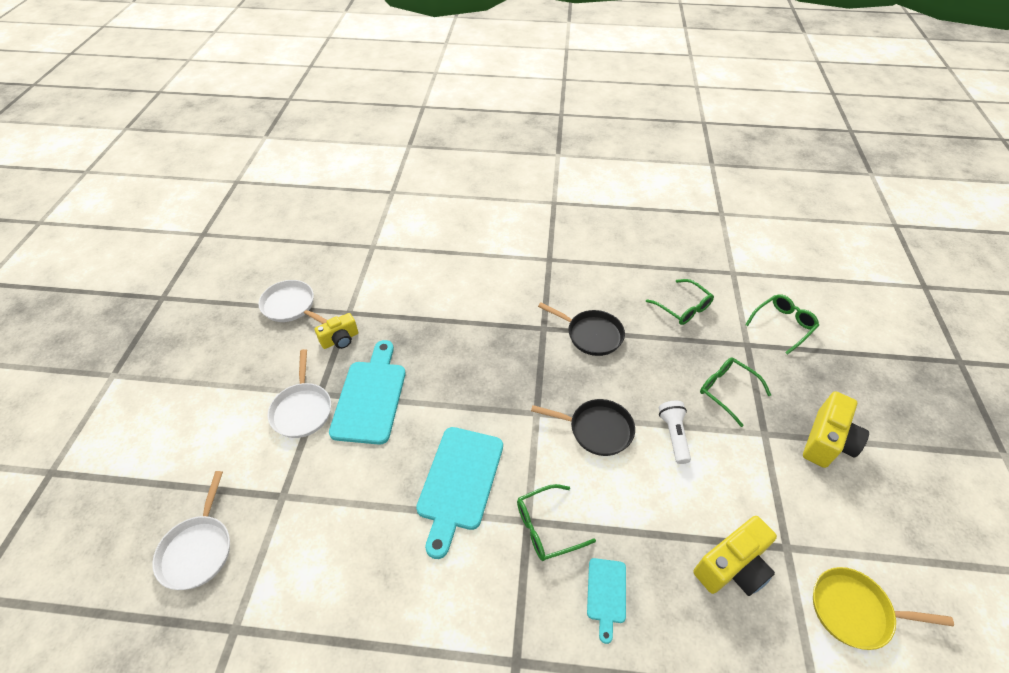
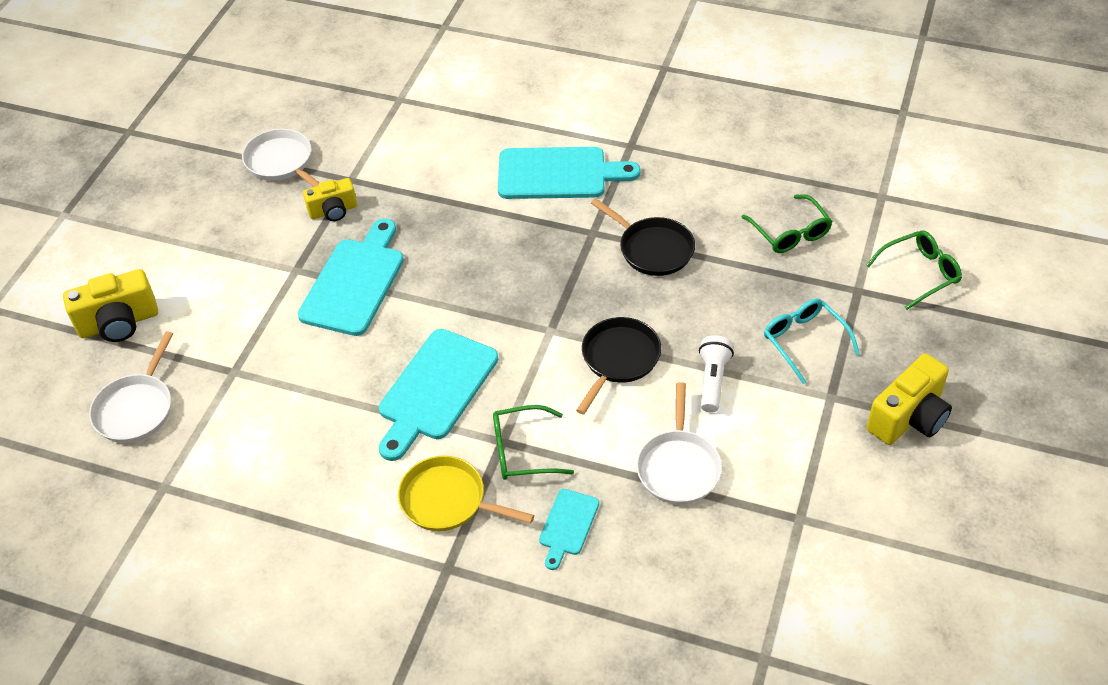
camera: 15 degrees right, 0 degrees up
white pan [268,349,331,438] -> white pan moved to [636,382,722,504]
black pan [531,399,635,456] -> black pan turned 90 degrees counterclockwise [576,317,661,414]
yellow camera [693,516,777,596] -> yellow camera moved to [63,269,158,342]
green glasses [700,357,771,427] -> turquoise glasses [764,298,860,384]
yellow pan [813,567,954,650] -> yellow pan moved to [398,456,534,531]
none -> turquoise cutting board [498,147,640,199]

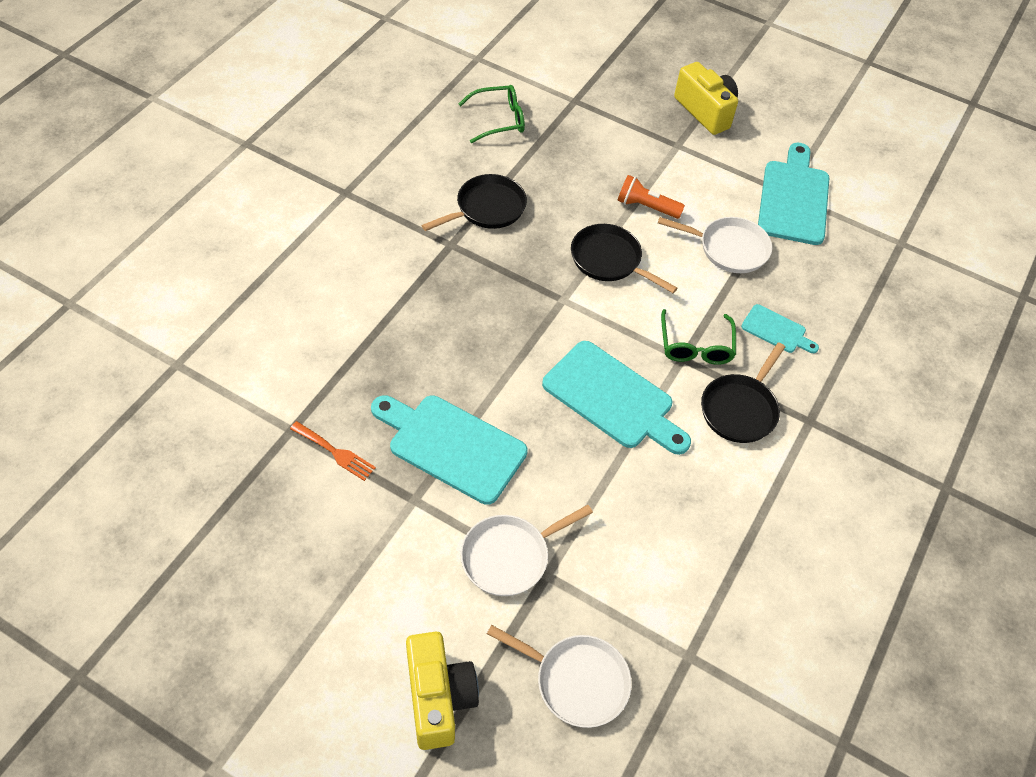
camera: 85 degrees left, 5 degrees up
white pan [242,129,319,187] -> white pan moved to [460,505,593,596]
yellow camera [303,178,357,221] -> orange fork [290,421,376,481]
yellow pan [398,456,534,531] -> black pan [701,342,785,443]
turquoise cutting board [498,147,640,199] -> turquoise cutting board moved to [758,143,829,245]
white flashlight [699,335,734,413] -> orange flashlight [617,175,685,219]
turquoise glasses [764,298,860,384] -> none
green glasses [866,231,962,310] -> none

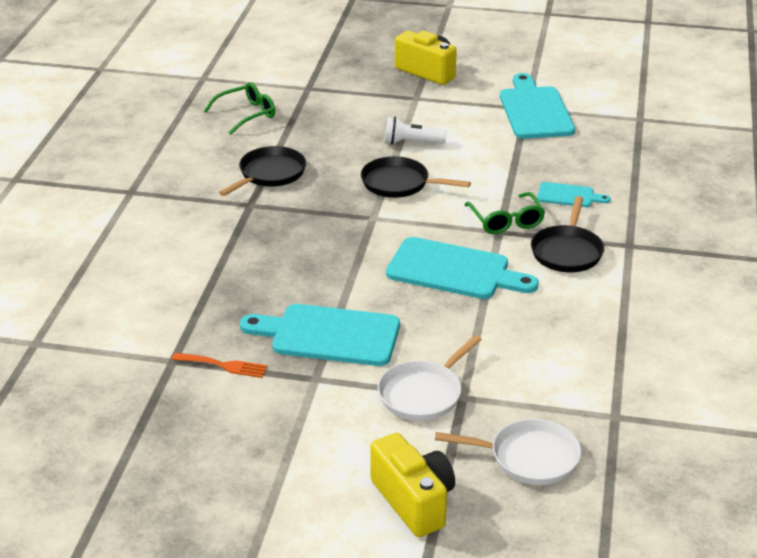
camera: 15 degrees left, 20 degrees down
orange flashlight [617,175,685,219] -> white flashlight [385,117,447,144]
white pan [658,217,772,273] -> none

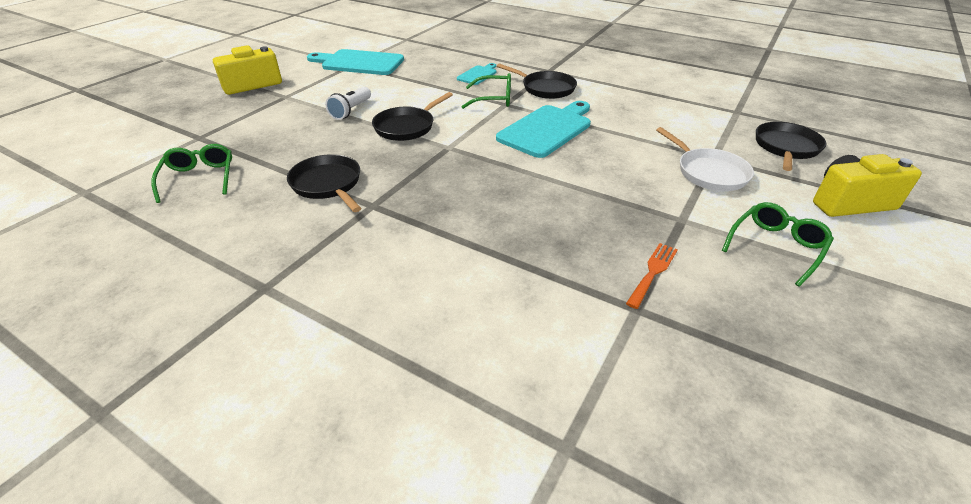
camera: 70 degrees left, 5 degrees up
turquoise cutting board [240,304,400,366] -> none
white pan [435,419,581,485] -> black pan [756,122,826,171]
none -> green glasses [722,202,834,287]

